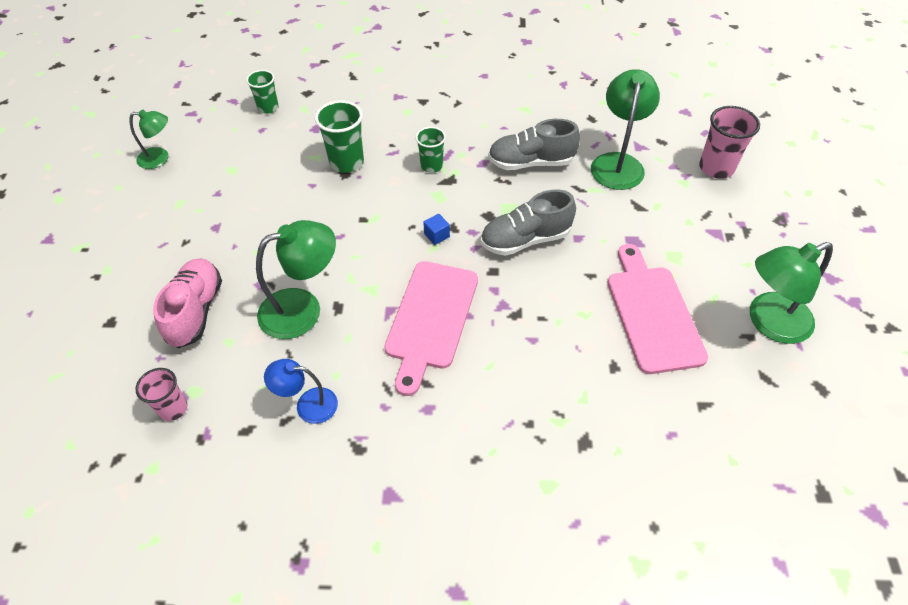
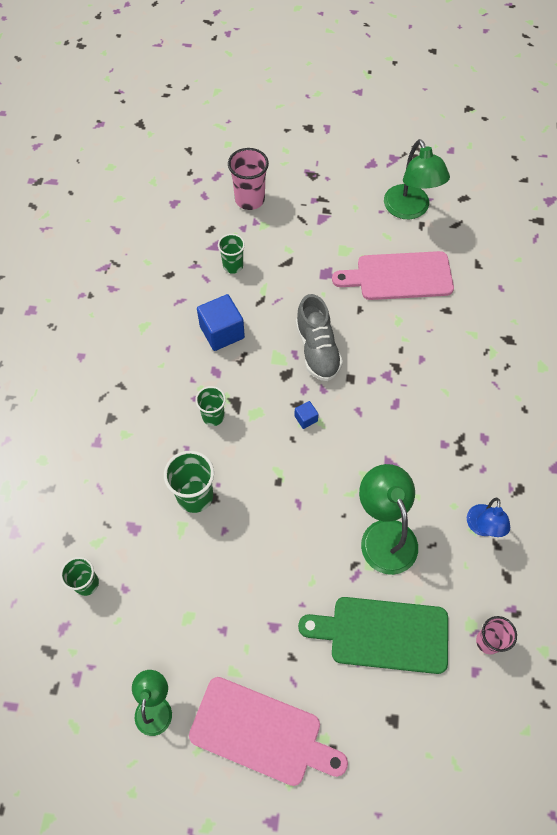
camera: 85 degrees left, 10 degrees up
pink shoe [153,258,222,348] -> green cutting board [298,597,448,674]
pink cutting board [384,261,478,396] -> pink cutting board moved to [189,677,348,786]
grey shoe [488,119,580,170] -> blue cube [197,294,245,351]
green lamp [591,69,660,190] -> green cup [218,234,245,274]

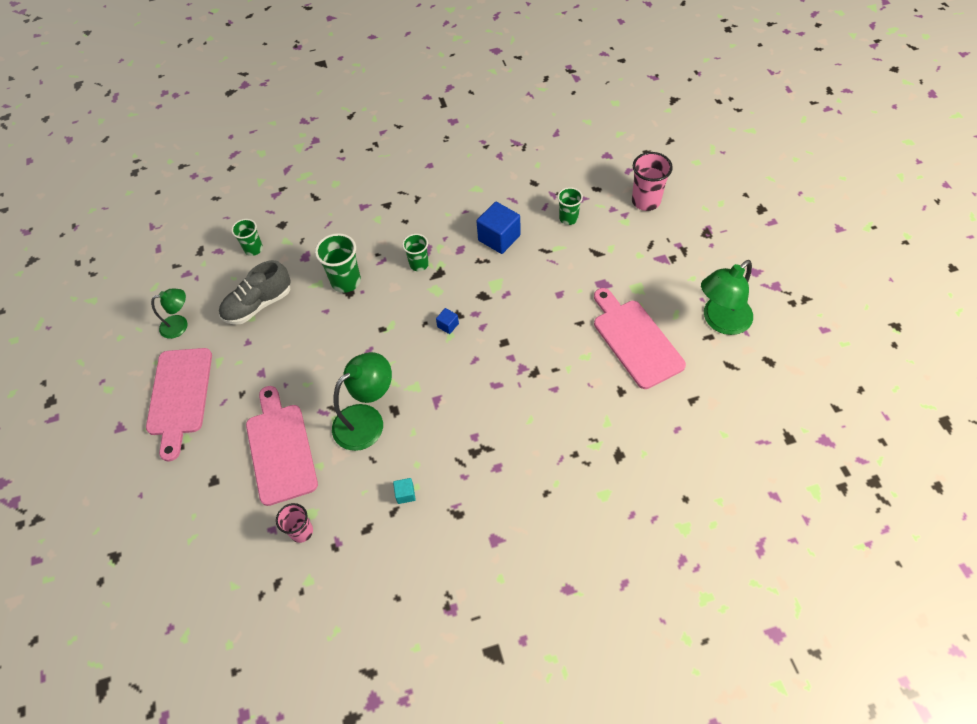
camera: 70 degrees right, 5 degrees down
grey shoe [296,294,343,381] -> grey shoe moved to [219,260,291,325]
green cutting board [298,597,448,674] -> pink cutting board [246,386,318,506]
blue lamp [467,498,510,537] -> turquoise cube [393,478,416,504]

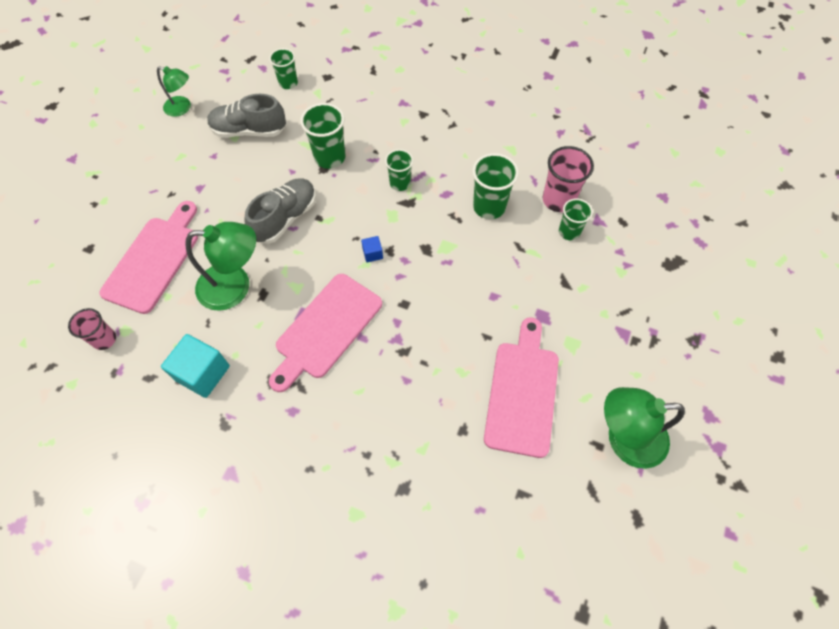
camera: 35 degrees right, 5 degrees up
pink cutting board [146,348,212,461] -> pink cutting board moved to [269,274,382,392]
turquoise cube [393,478,416,504] -> turquoise cube [161,334,230,398], size x2.09
blue cube [476,202,521,254] -> green cup [472,153,519,219]
pink cup [632,152,673,211] -> pink cup moved to [543,146,594,212]
none -> grey shoe [245,178,316,244]

